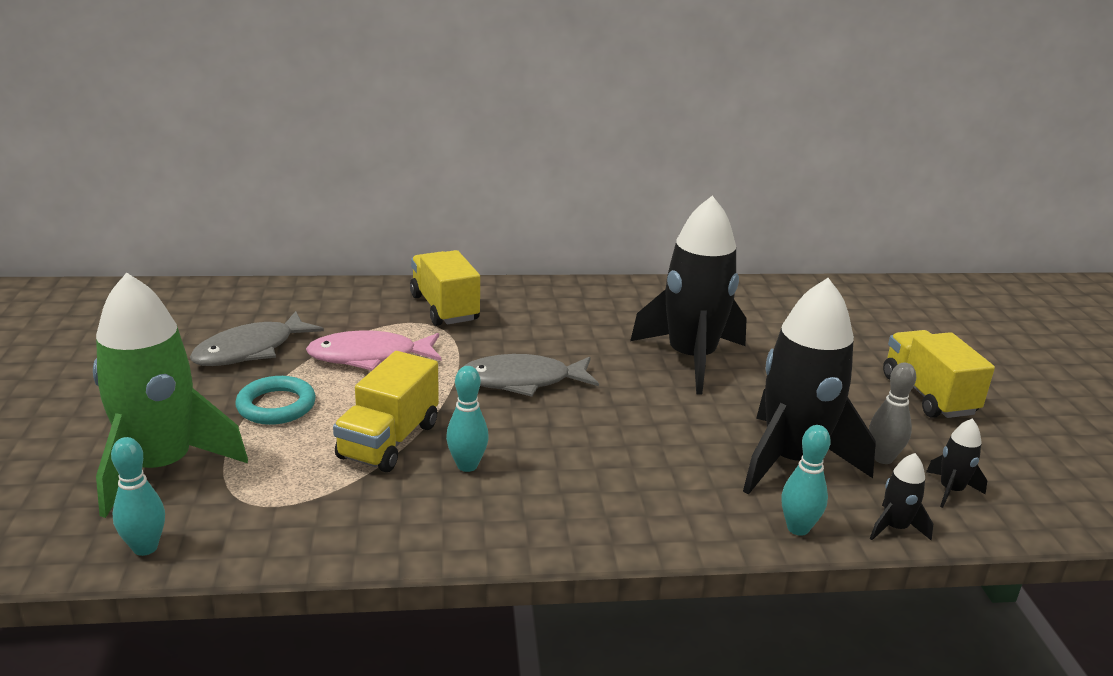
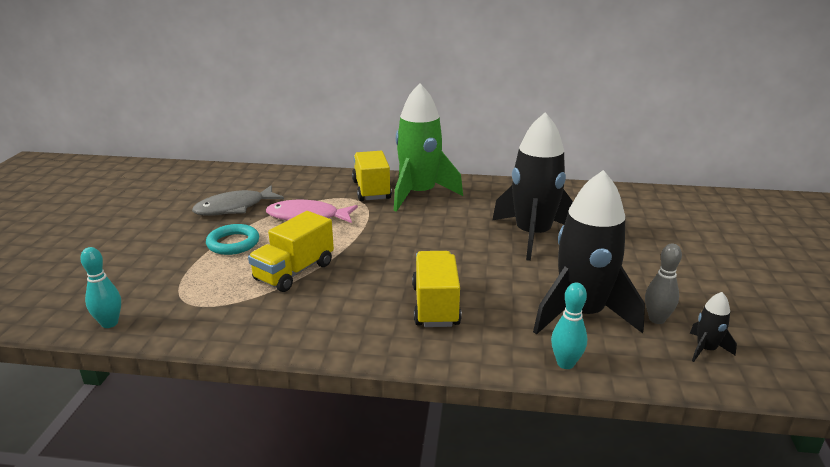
camera: 15 degrees right, 0 degrees up
green rocket [93,273,248,518] -> green rocket moved to [394,83,463,212]
turquoise bowling pin [446,366,489,472] -> none
grey fish [464,354,599,397] -> none
black rocket [870,453,933,540] -> none
yellow truck [883,330,995,418] -> yellow truck moved to [412,251,462,327]

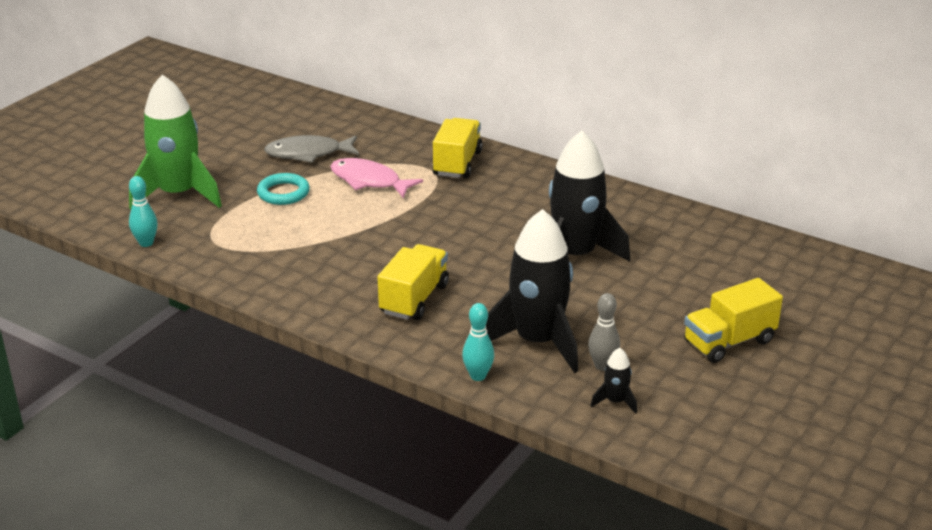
camera: 25 degrees right, 5 degrees up
yellow truck [248,211,334,292] -> yellow truck moved to [684,278,783,363]
green rocket [394,83,463,212] -> green rocket moved to [129,75,222,210]

